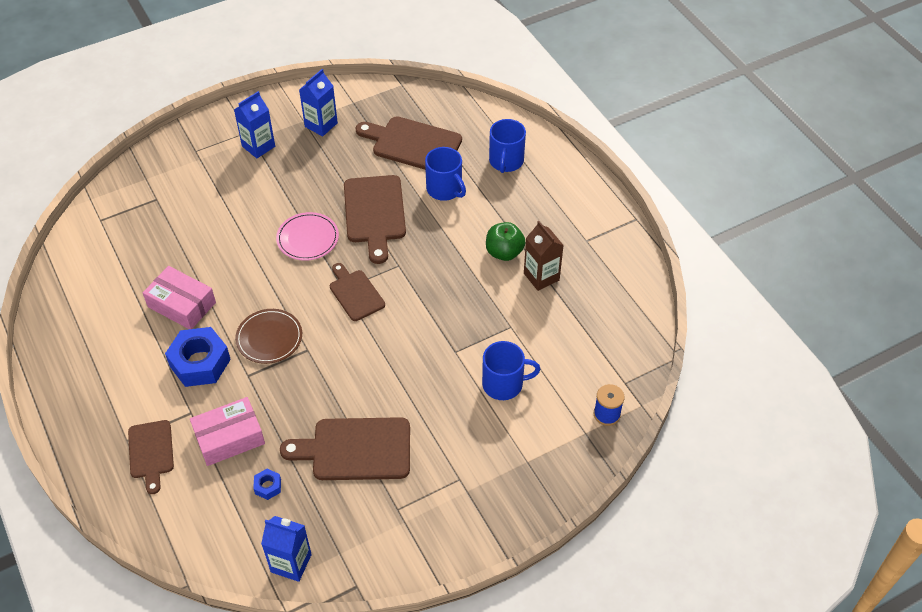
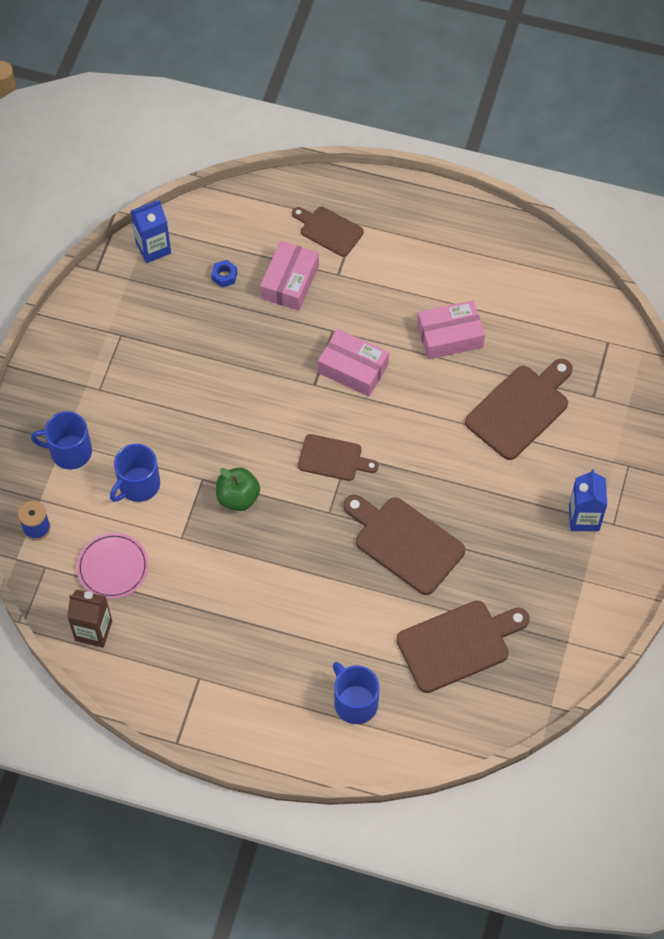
camera: 135 degrees right, 10 degrees up
blue nut [165,327,231,387] -> none
brown plate [235,309,302,364] -> pink box [318,329,389,397]
pink plate [276,212,339,261] -> pink plate moved to [77,533,149,599]
brown cutting board [280,417,410,480] -> brown cutting board moved to [465,359,573,460]
blue carton [299,69,338,136] -> none
blue mug [425,147,466,201] -> blue mug moved to [31,411,92,469]
green apple [486,222,526,261] -> green apple moved to [216,467,260,511]
brown carton [524,221,564,291] -> brown carton moved to [67,590,112,648]

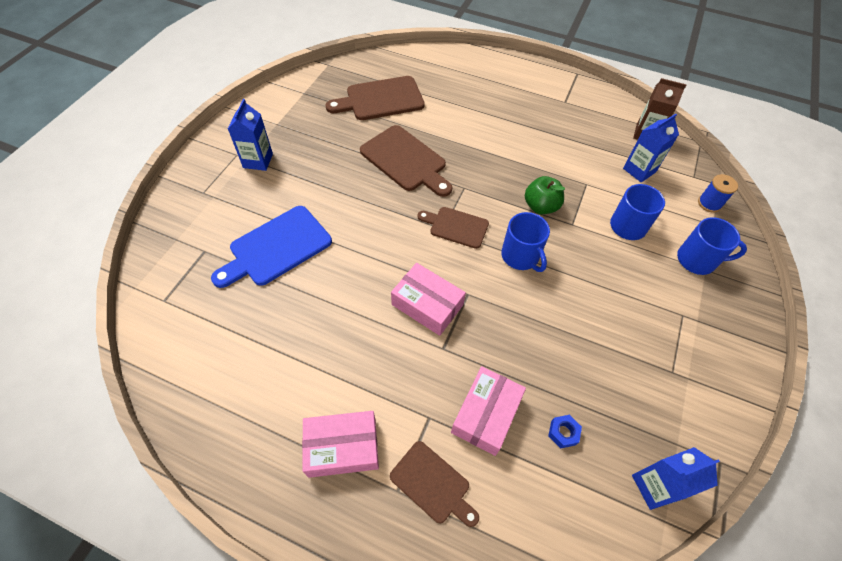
camera: 175 degrees left, 5 degrees down
pink plate [77,533,149,599] -> blue carton [623,114,679,182]
blue mug [333,662,380,724] -> blue mug moved to [501,212,550,272]
pink box [417,300,485,359] -> pink box moved to [302,411,379,478]
brown cutting board [465,359,573,460] -> blue cutting board [211,206,332,288]

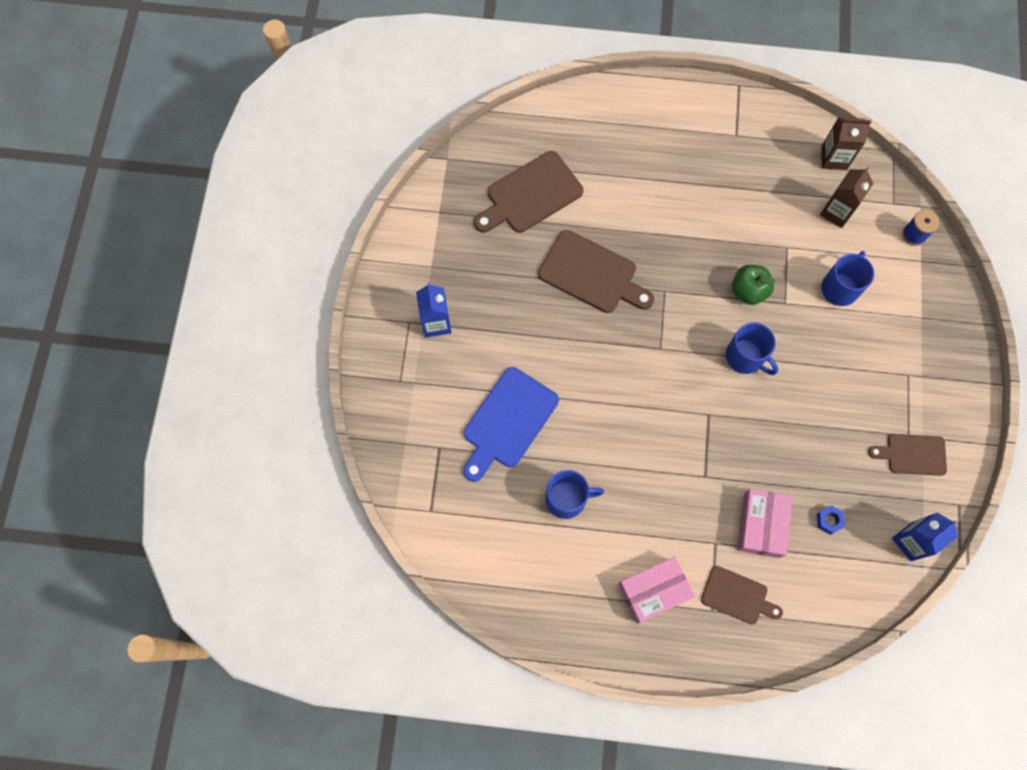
camera: 15 degrees left, 15 degrees up
pink box [391,263,466,336] -> none
brown cutting board [417,207,489,249] -> brown cutting board moved to [868,434,947,476]
blue carton [623,114,679,182] -> brown carton [820,167,874,228]
blue mug [677,217,747,275] -> blue mug moved to [545,470,604,519]

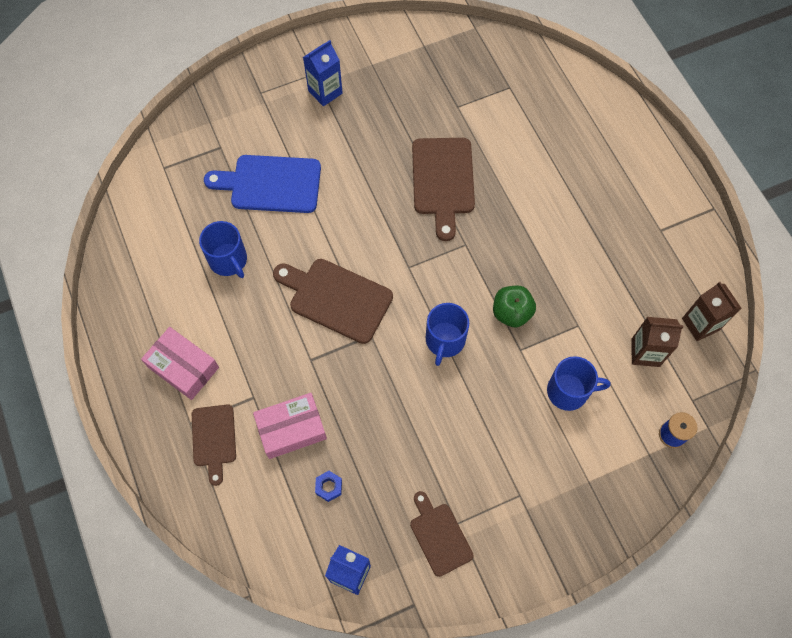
camera: 60 degrees right, 5 degrees down
brown cutting board [474,151,583,233] -> brown cutting board moved to [273,259,393,344]

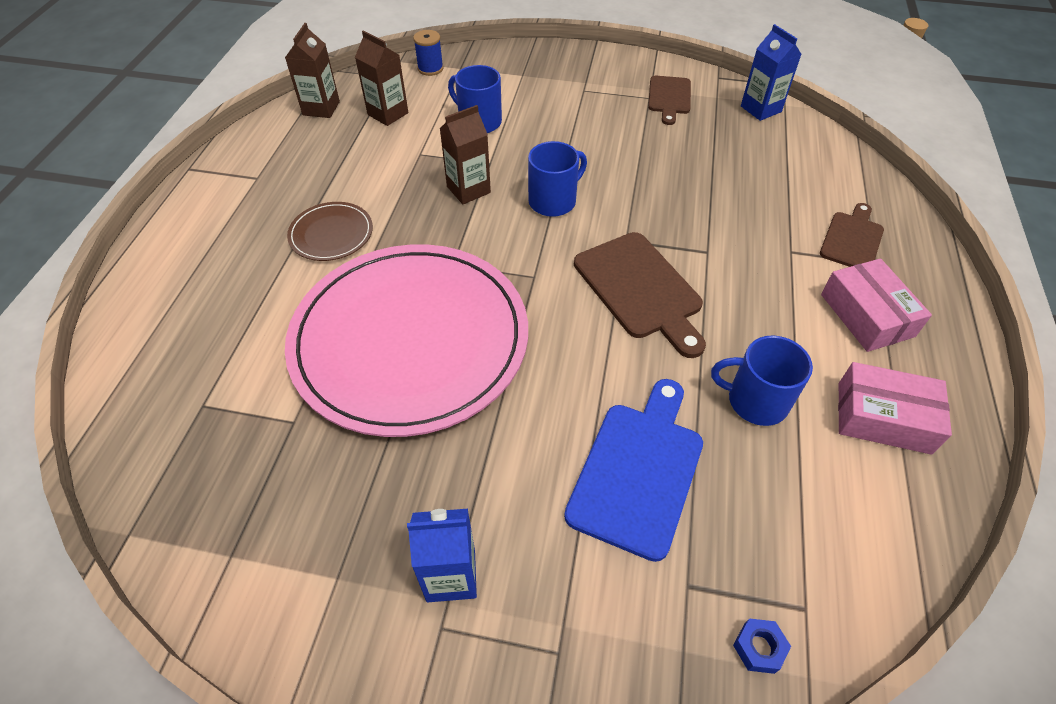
camera: 145 degrees left, 15 degrees down
blue mug [199,221,247,278] -> blue mug turned 75 degrees counterclockwise [711,335,813,426]
blue cutting board [204,155,321,213] -> blue cutting board turned 105 degrees counterclockwise [564,379,703,562]
pink box [253,393,327,459] -> pink box moved to [838,362,952,455]
blue nut [315,471,342,502] -> blue nut moved to [733,618,791,674]
brown cutting board [412,138,475,241] -> pink plate [285,244,528,437]
green apple [493,286,536,328] -> brown carton [440,105,491,204]
none -> brown plate [287,202,373,261]

